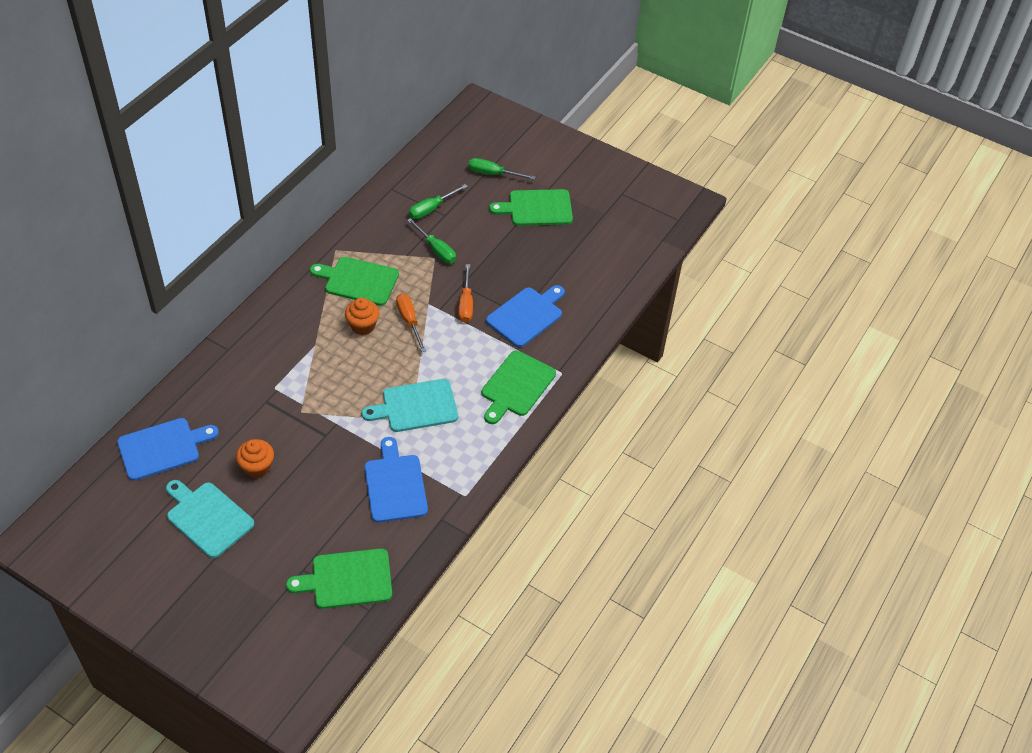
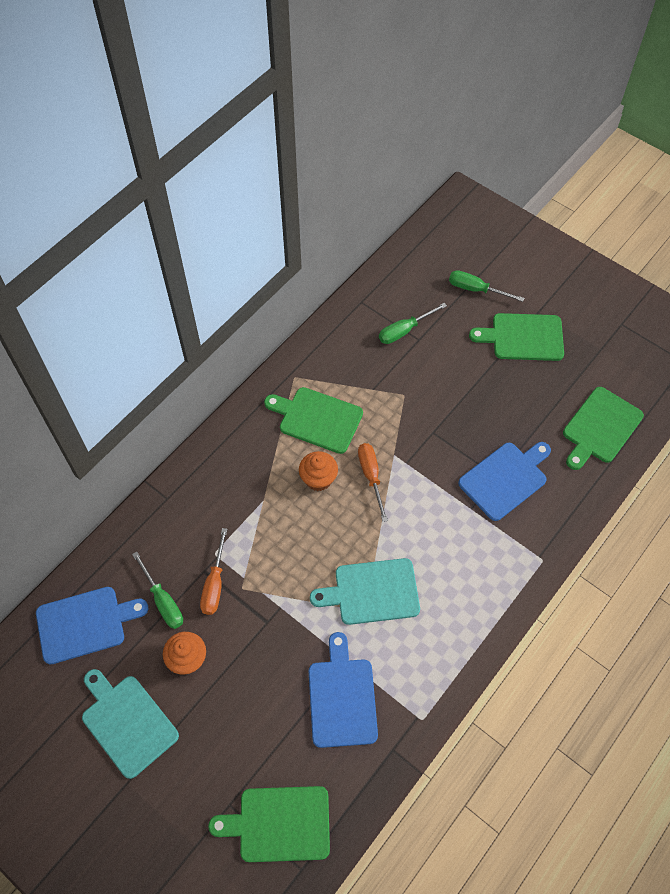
camera: 10 degrees right, 10 degrees up
green screwdriver [407,218,456,263] -> green screwdriver moved to [132,552,183,629]
orange screwdriver [458,264,473,323] -> orange screwdriver moved to [200,528,227,615]
green cutting board [481,351,556,424] -> green cutting board moved to [563,387,644,470]

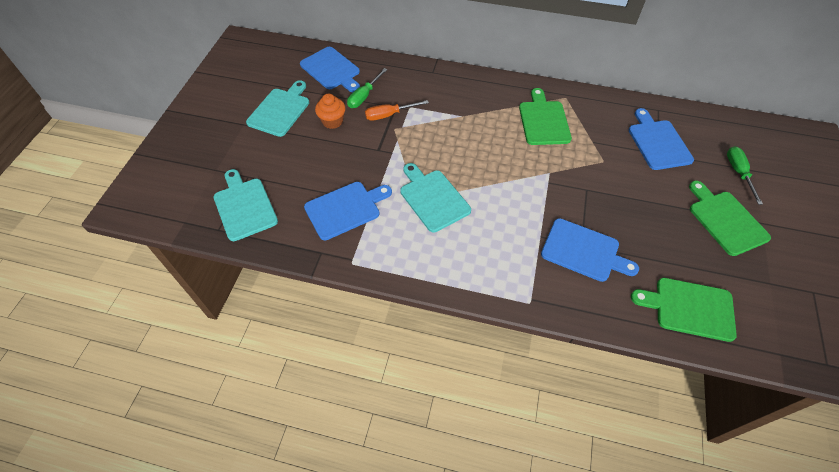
camera: 65 degrees right, 5 degrees down
green cutting board [208,786,330,862] -> turquoise cutting board [214,169,278,241]
orange cupcake [299,451,338,491] -> none
orange screwdriver [358,443,388,522] -> none
green screwdriver [379,303,447,344] -> blue cutting board [629,108,694,170]

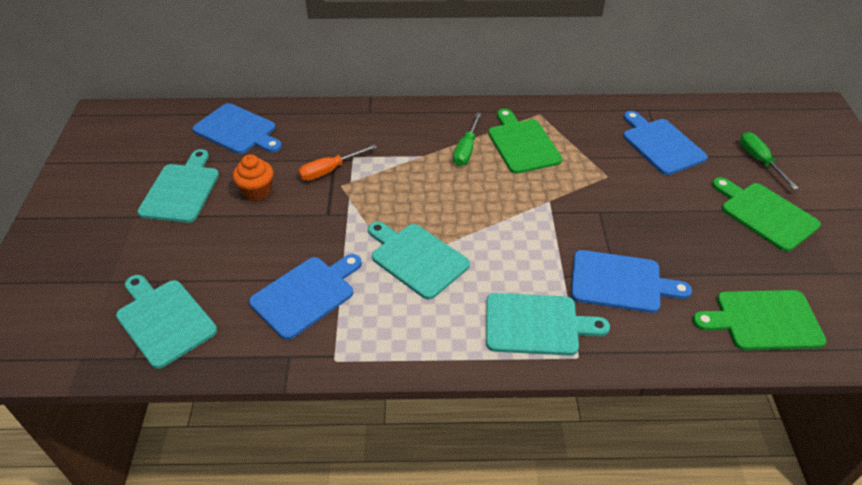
camera: 15 degrees left, 10 degrees down
green screwdriver [347,68,388,108] -> green screwdriver moved to [453,112,482,166]
none -> turquoise cutting board [486,293,610,356]

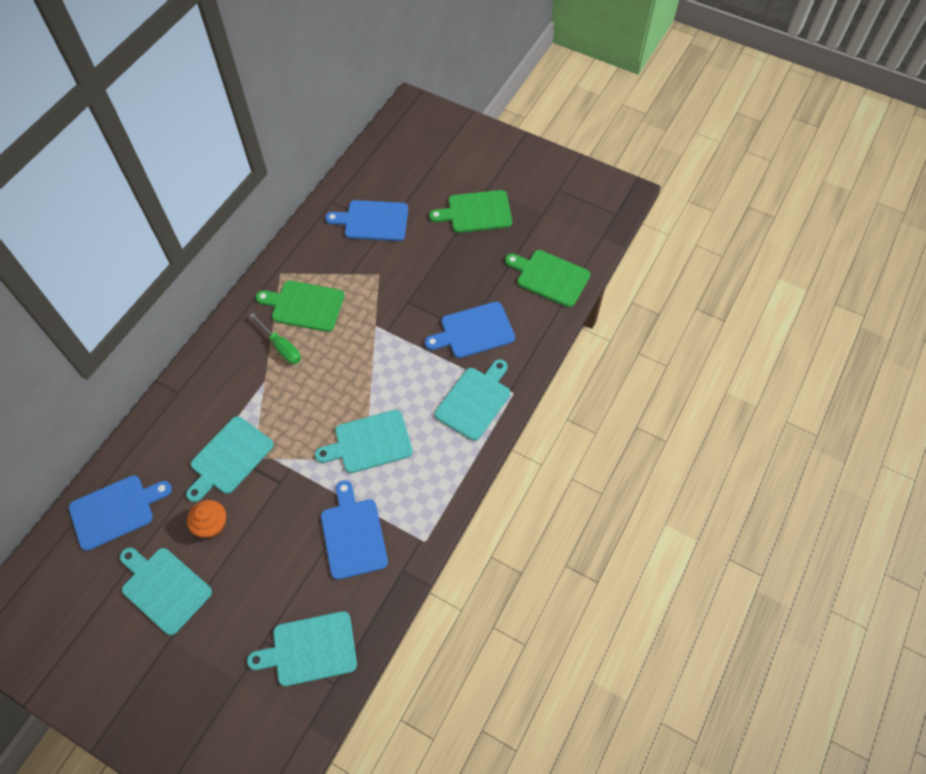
camera: 60 degrees left, 15 degrees up
orange screwdriver [298,144,377,181] -> turquoise cutting board [186,416,274,502]
blue cutting board [571,250,692,313] -> blue cutting board turned 150 degrees counterclockwise [425,301,515,358]
green cutting board [692,290,826,350] -> green cutting board turned 90 degrees clockwise [505,250,590,307]
green screwdriver [740,132,799,190] -> none

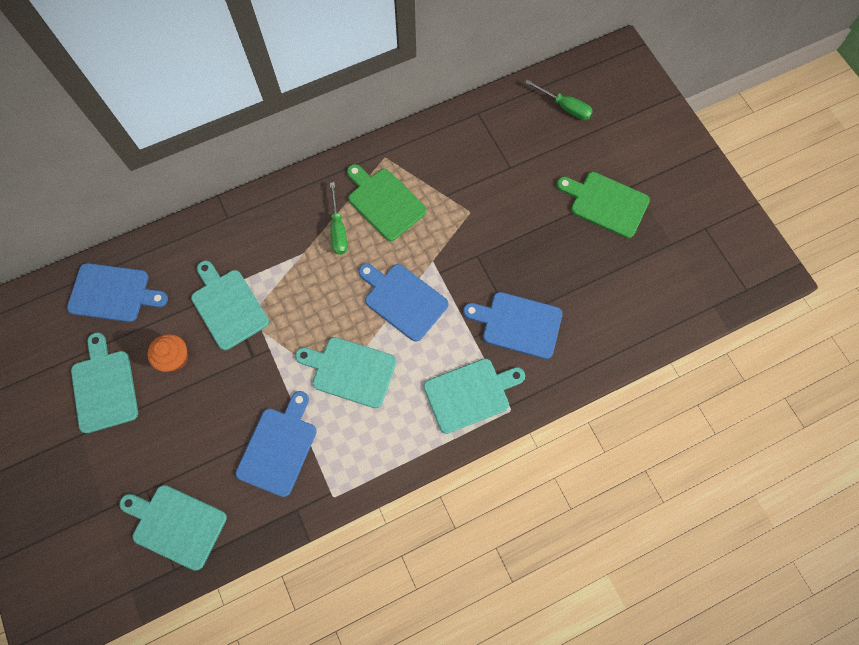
camera: 35 degrees right, 10 degrees up
turquoise cutting board [186,416,274,502] -> turquoise cutting board turned 75 degrees clockwise [191,261,269,350]
blue cutting board [325,200,408,241] -> blue cutting board moved to [358,263,448,342]
green cutting board [505,250,590,307] -> none
none -> green screwdriver [525,80,593,120]

